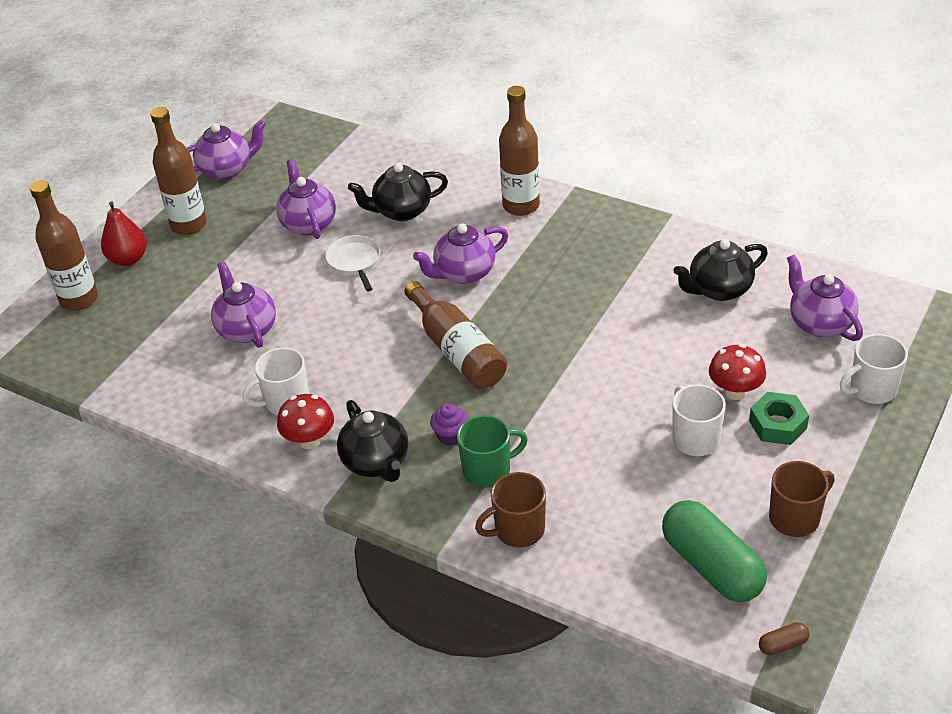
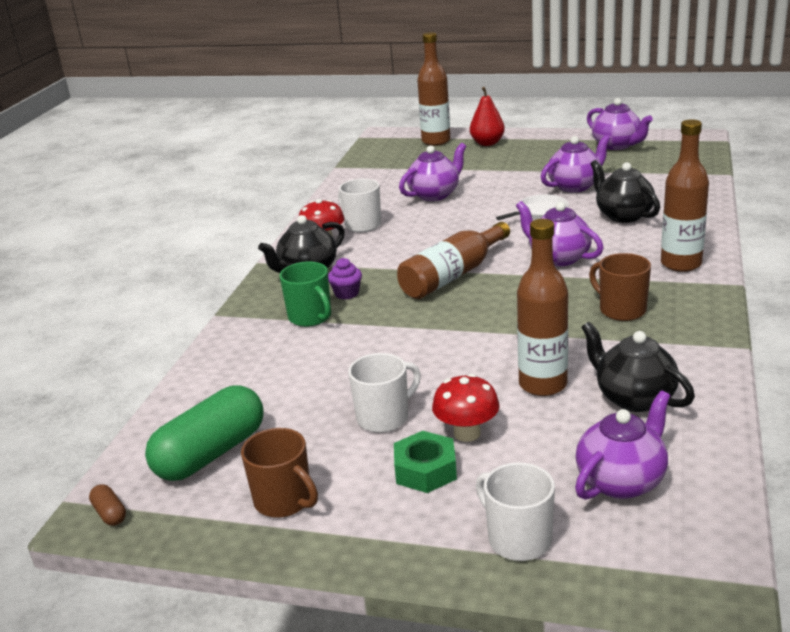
camera: 75 degrees right, 15 degrees down
brown bottle [150,107,207,235] -> brown bottle moved to [517,219,568,396]
brown mug [475,472,546,548] -> brown mug moved to [589,253,651,321]

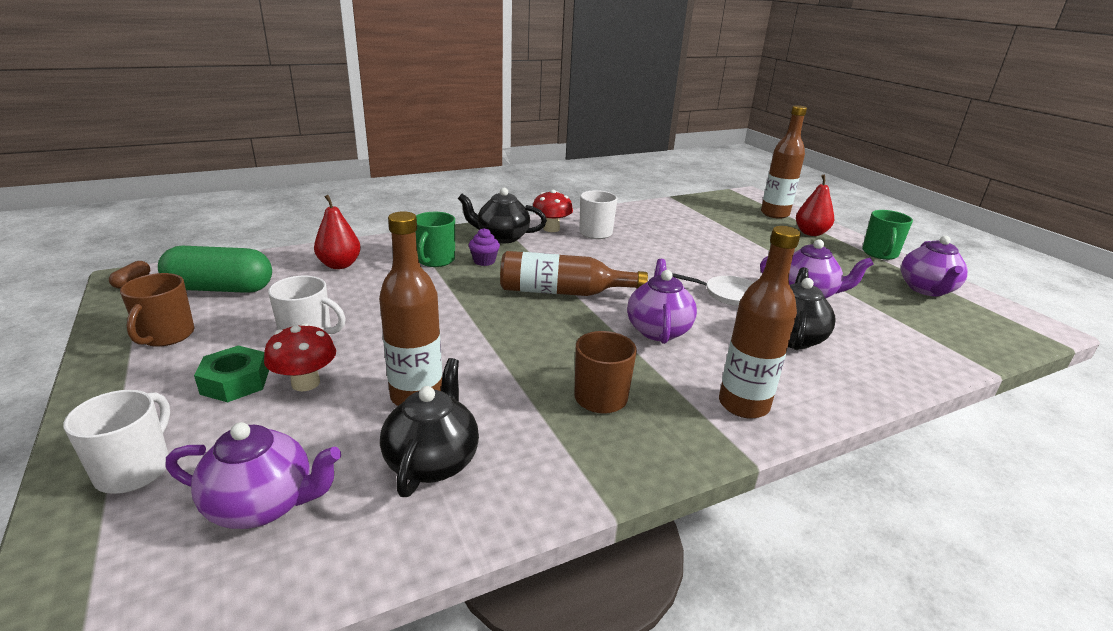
camera: 45 degrees right, 0 degrees up
purple teapot [399,143,466,201] -> none
none -> red pear [314,195,361,269]
none -> green mug [862,210,913,260]

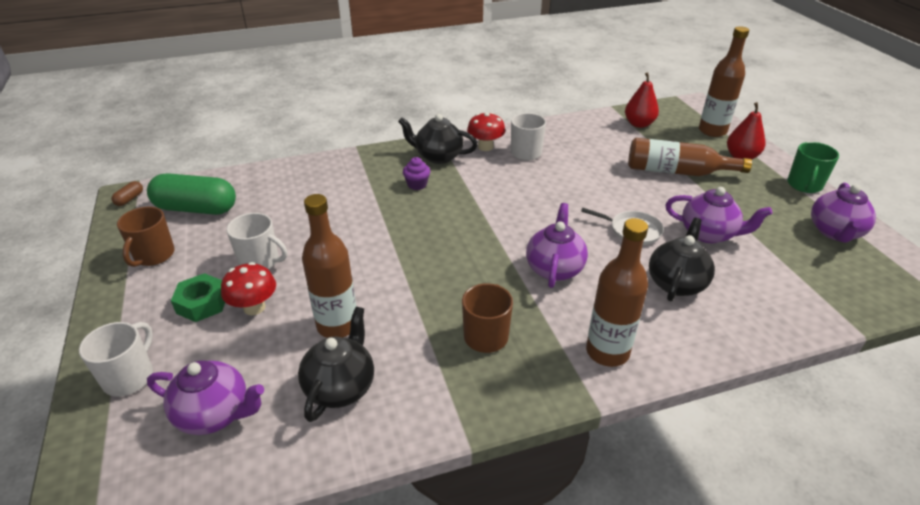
camera: 10 degrees right, 10 degrees up
red pear [314,195,361,269] -> red pear moved to [625,72,659,128]
green mug [415,212,455,267] -> none
brown bottle [500,251,648,296] -> brown bottle moved to [628,138,752,176]

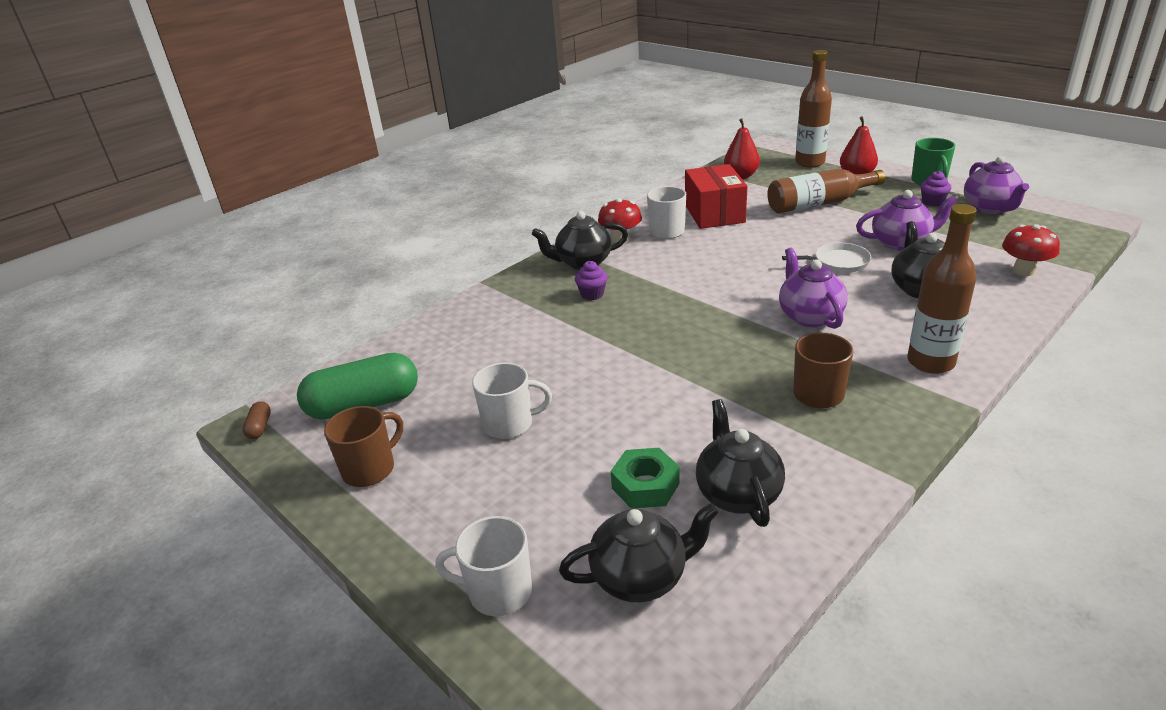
camera: 25 degrees left, 5 degrees down
white mug [79,322,153,396] -> white mug turned 75 degrees counterclockwise [435,516,532,616]
brown mug [117,207,175,267] -> brown mug turned 120 degrees counterclockwise [324,406,403,487]
purple teapot [147,360,264,435] -> black teapot [559,503,719,602]
green nut [171,273,225,322] -> green nut moved to [611,448,680,509]
red mushroom [221,262,276,315] -> red mushroom moved to [1002,224,1060,276]
brown bottle [302,194,357,338] -> none
none -> red box [685,164,748,229]
none -> purple cupcake [920,171,951,206]

